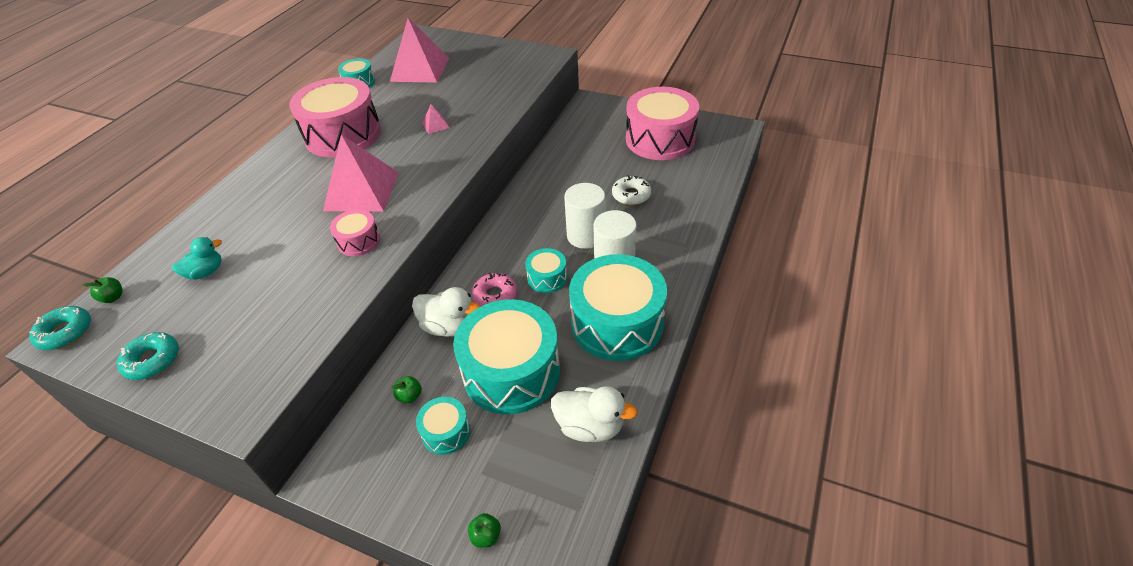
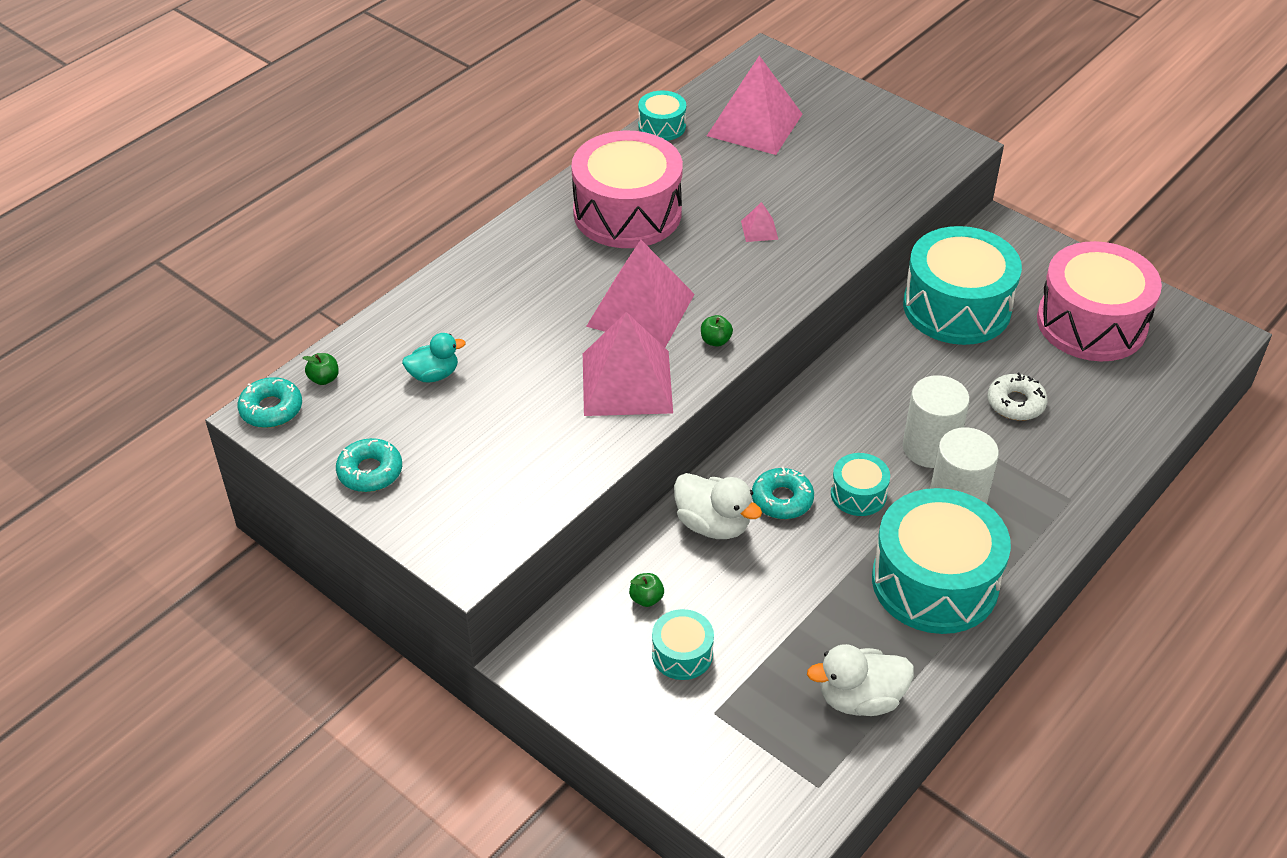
camera: 15 degrees right, 0 degrees up
pink drum [330,209,380,256] -> pink pyramid [583,312,673,416]
turquoise drum [453,299,560,414] -> turquoise drum moved to [903,226,1022,345]
green apple [468,513,501,548] -> green apple moved to [701,315,733,347]
pink donut [472,273,517,307] -> turquoise donut [752,467,814,519]
white duck [551,386,638,442] -> white duck turned 135 degrees clockwise [807,644,914,716]

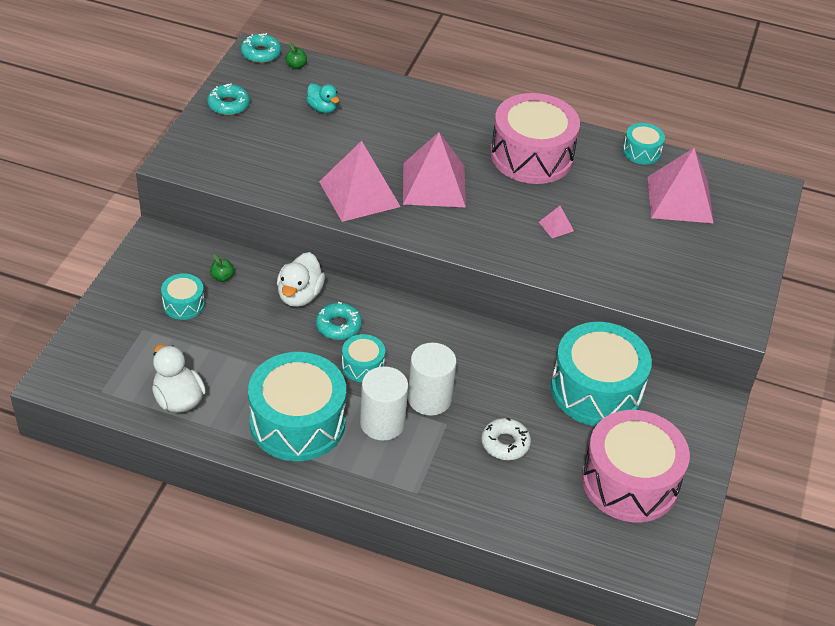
camera: 65 degrees right, 0 degrees up
green apple [701,315,733,347] -> none

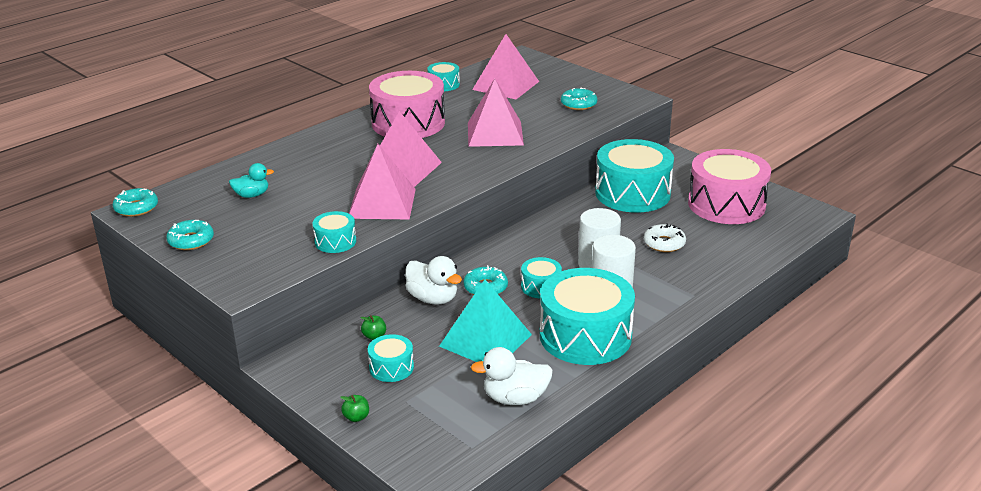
camera: 60 degrees left, 15 degrees down
green apple [285,42,307,69] -> green apple moved to [340,395,369,422]
pink pyramid [539,206,574,238] -> pink pyramid [468,79,524,147], size x2.44
none -> turquoise drum [313,211,356,253]
none -> turquoise pyramid [439,280,532,362]
none -> turquoise donut [561,88,597,110]

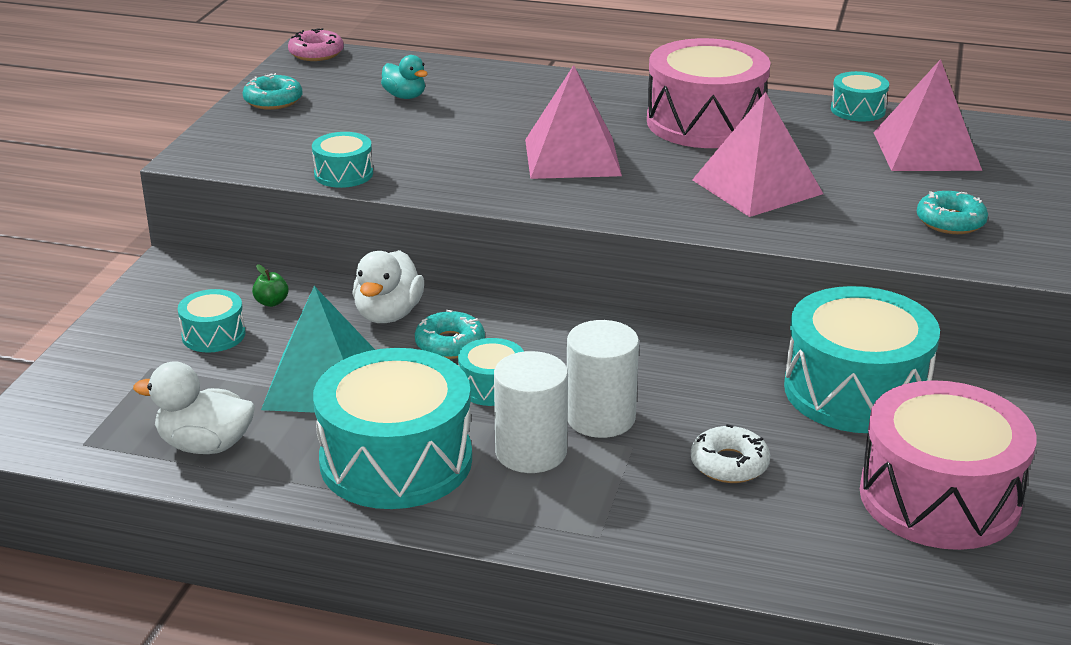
camera: 60 degrees right, 0 degrees up
turquoise donut [113,188,158,217] -> pink donut [288,28,344,61]
green apple [340,395,369,422] -> none
pink pyramid [349,144,416,219] -> none
white duck [471,347,553,405] -> white duck turned 45 degrees counterclockwise [133,361,255,454]

